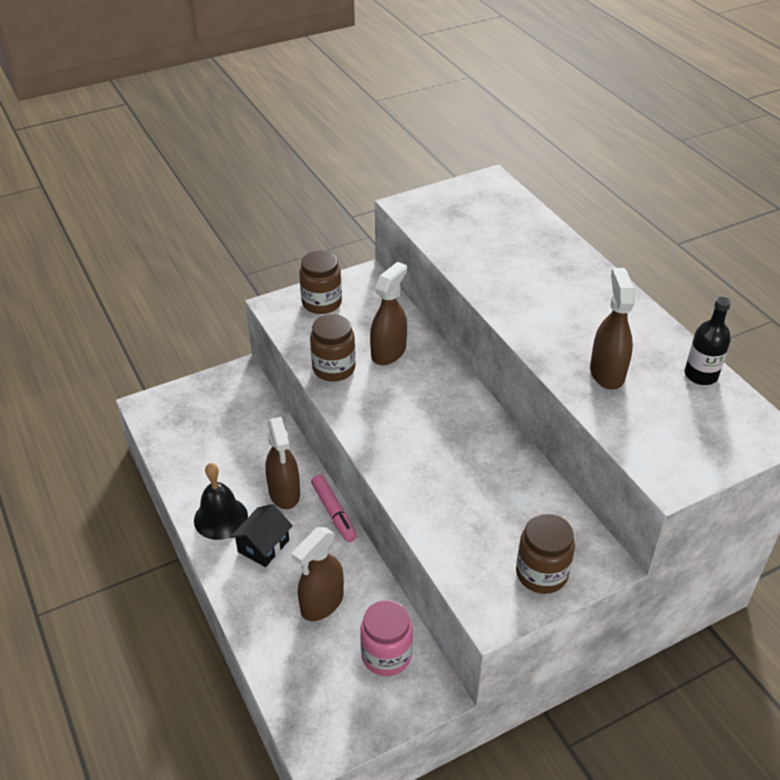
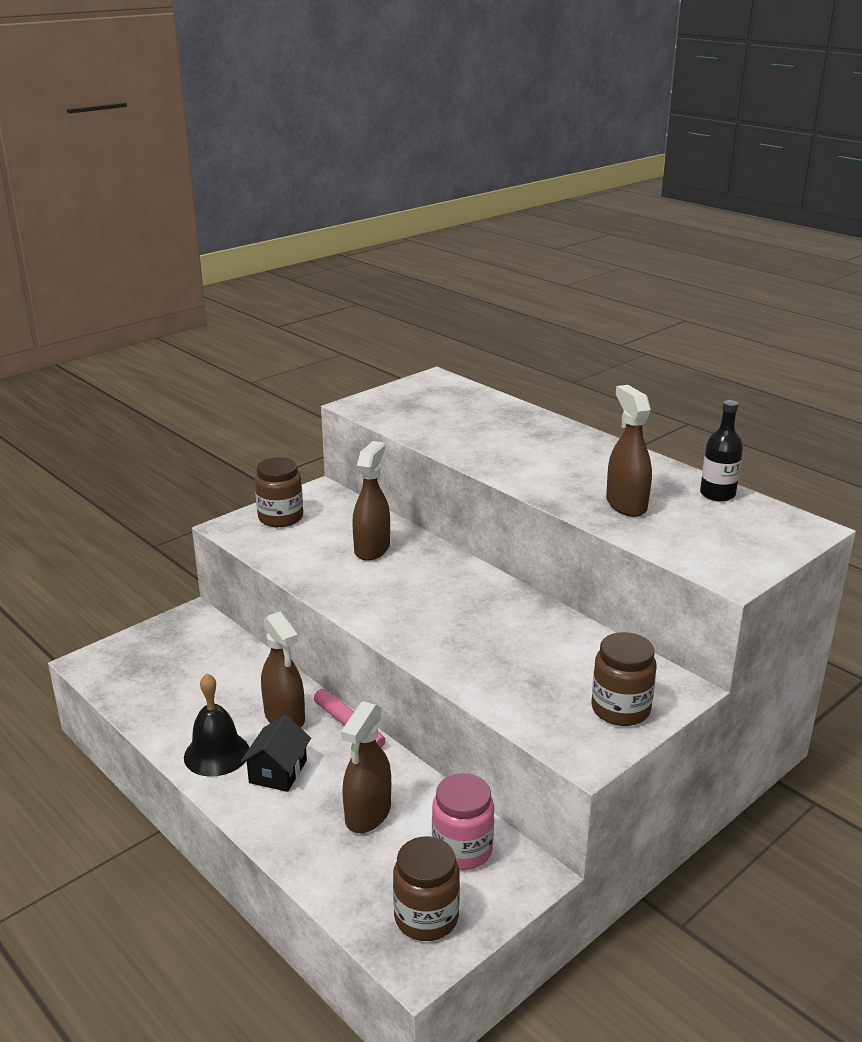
camera: 15 degrees left, 15 degrees down
brown jar [310,314,356,382] -> brown jar moved to [393,836,460,941]

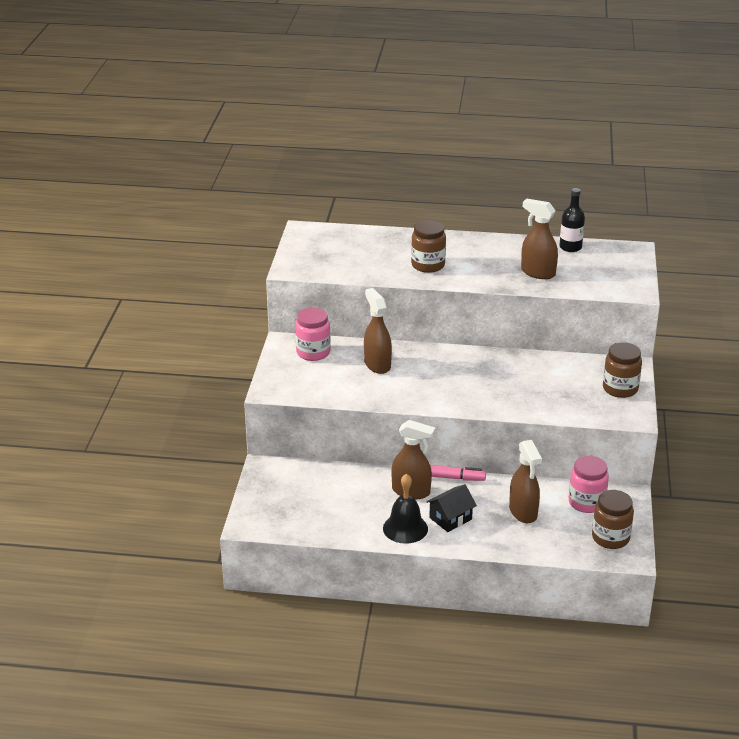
camera: 40 degrees left, 5 degrees up
black house [240,715,311,792] -> black house turned 75 degrees clockwise [426,484,477,532]
brown jar [255,457,303,527] -> brown jar moved to [411,220,446,273]
none -> pink jar [295,308,331,361]

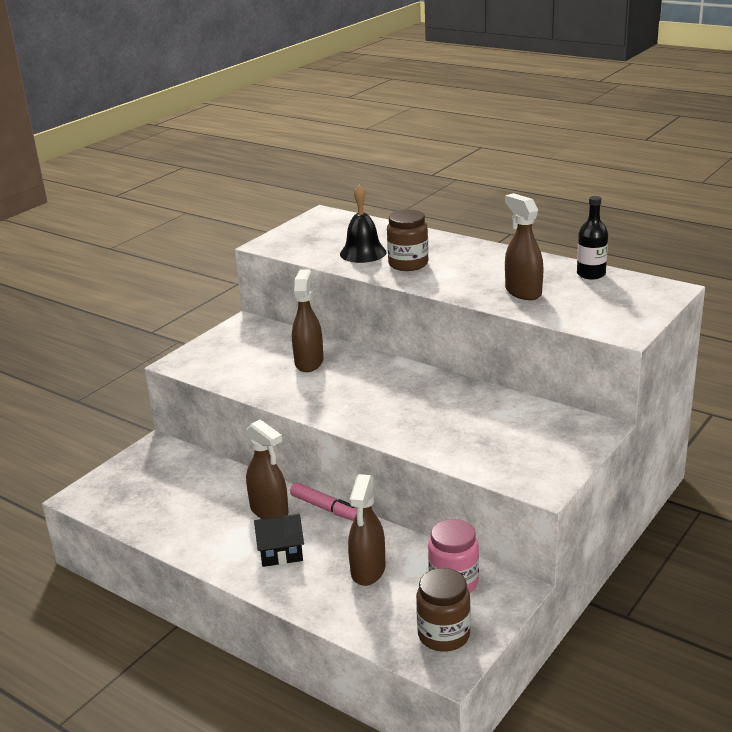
camera: 30 degrees right, 5 degrees down
pink jar [295,308,331,361] -> none
black bell [383,474,428,544] -> black bell moved to [340,185,387,263]
brown jar [603,342,642,398] -> none

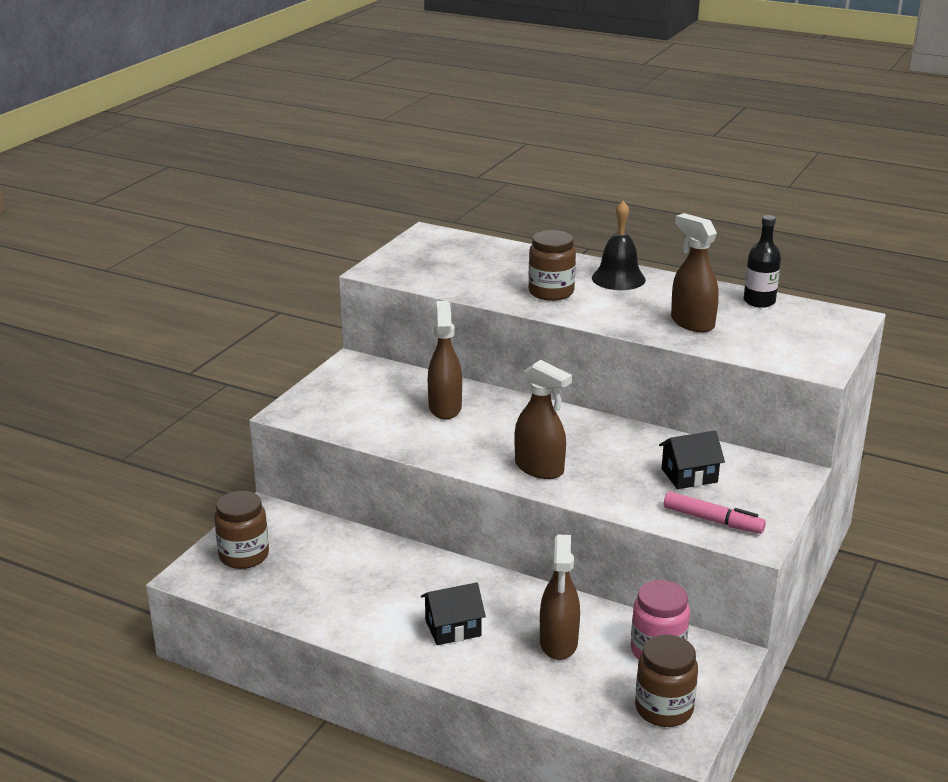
camera: 10 degrees left, 0 degrees up
brown spray bottle [246,419,288,519] -> brown spray bottle moved to [514,360,572,479]
pink marker [290,483,357,521] -> pink marker moved to [664,491,766,534]
black bell [340,185,387,263] -> black bell moved to [592,201,646,290]
none -> brown jar [214,491,269,569]
none -> black house [659,431,725,489]

